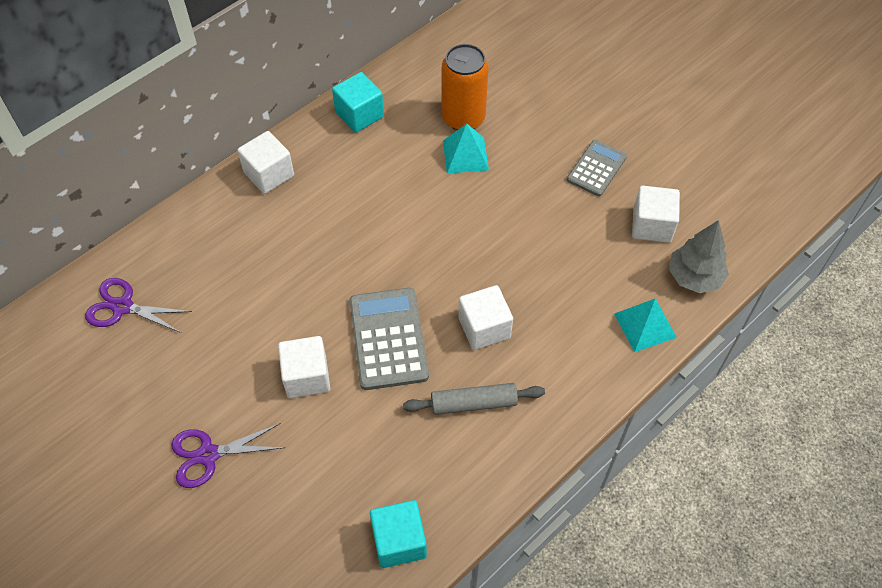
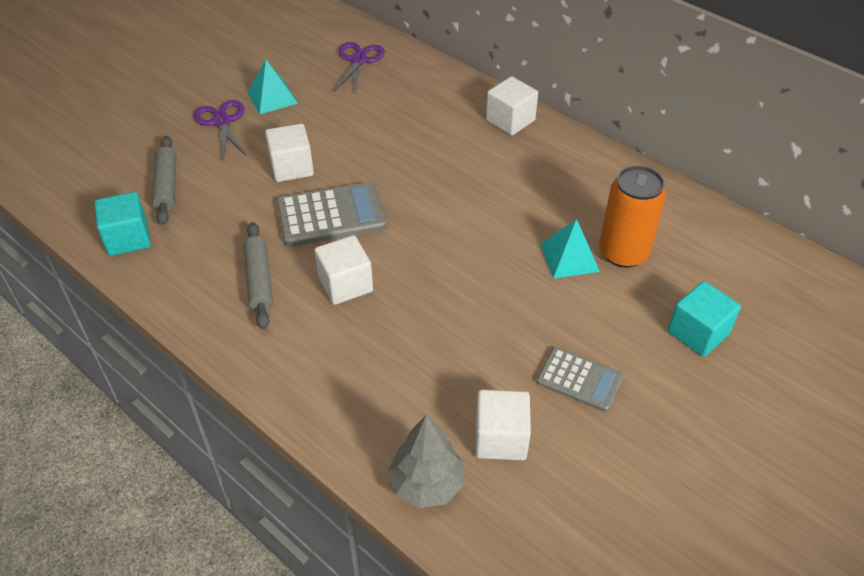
camera: 85 degrees right, 10 degrees down
turquoise cube [332,72,384,133] -> turquoise cube moved to [668,281,741,357]
turquoise pyramid [614,299,677,352] -> turquoise pyramid moved to [247,60,298,114]
none -> grey rolling pin [152,136,177,225]

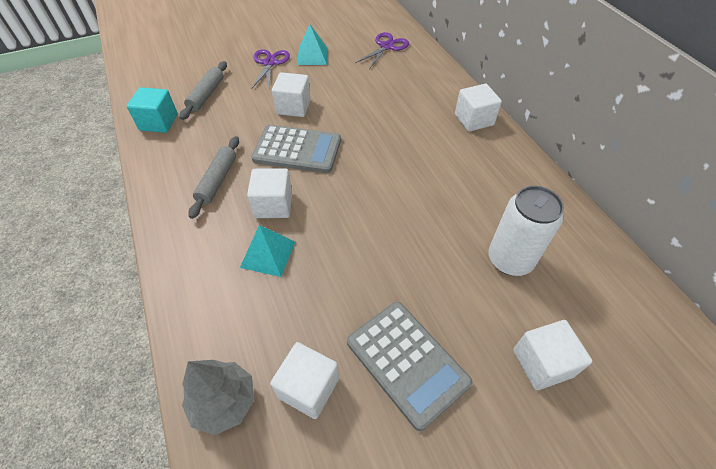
camera: 25 degrees right, 5 degrees up
grey calculator [536,347,624,412] -> grey calculator [347,302,473,431], size x1.57
turquoise pyramid [541,219,600,279] -> turquoise pyramid moved to [240,225,295,277]
orange can [599,166,666,268] -> white can [489,186,564,276]
turquoise cube [668,281,741,357] -> white cube [513,320,592,390]

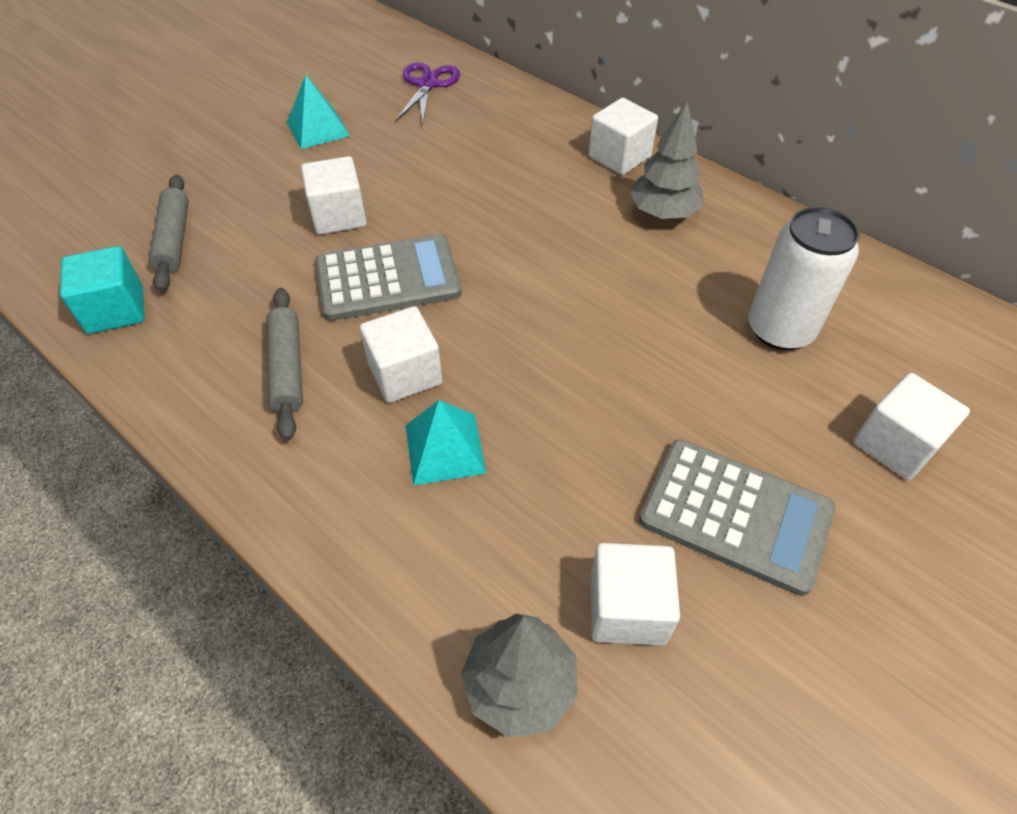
camera: 25 degrees left, 0 degrees up
purple scissors [251,49,290,89] -> none
none -> grey tree [630,102,704,219]

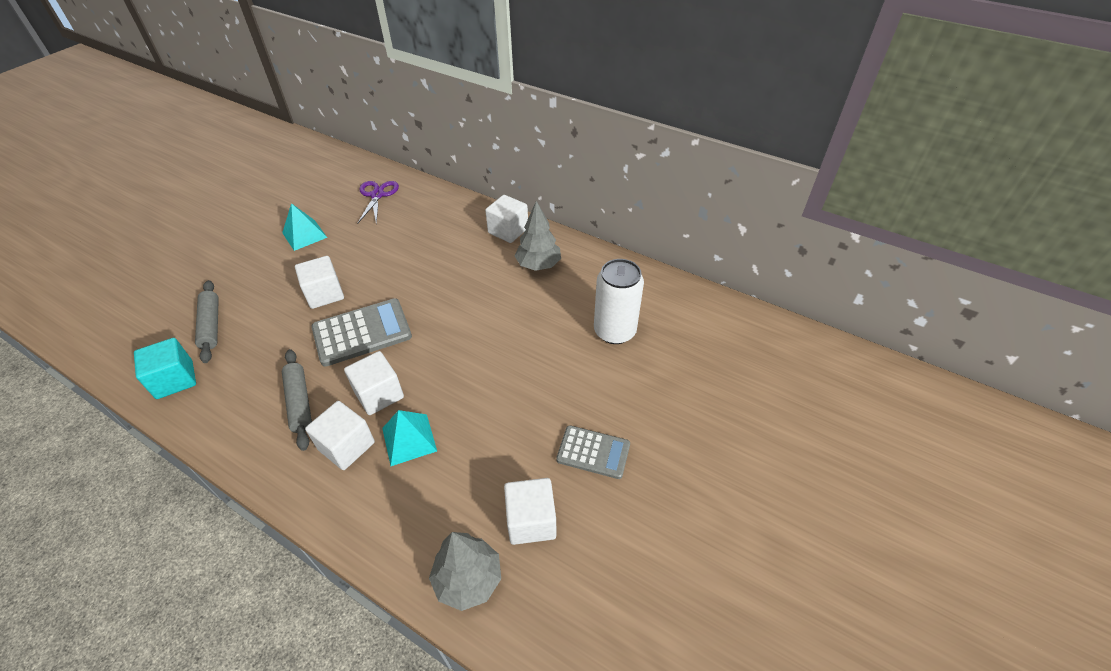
camera: 10 degrees left, 5 degrees down
grey calculator [639,439,835,596] -> grey calculator [556,425,630,479], size x0.64
white cube [853,373,970,480] -> white cube moved to [305,401,375,470]

